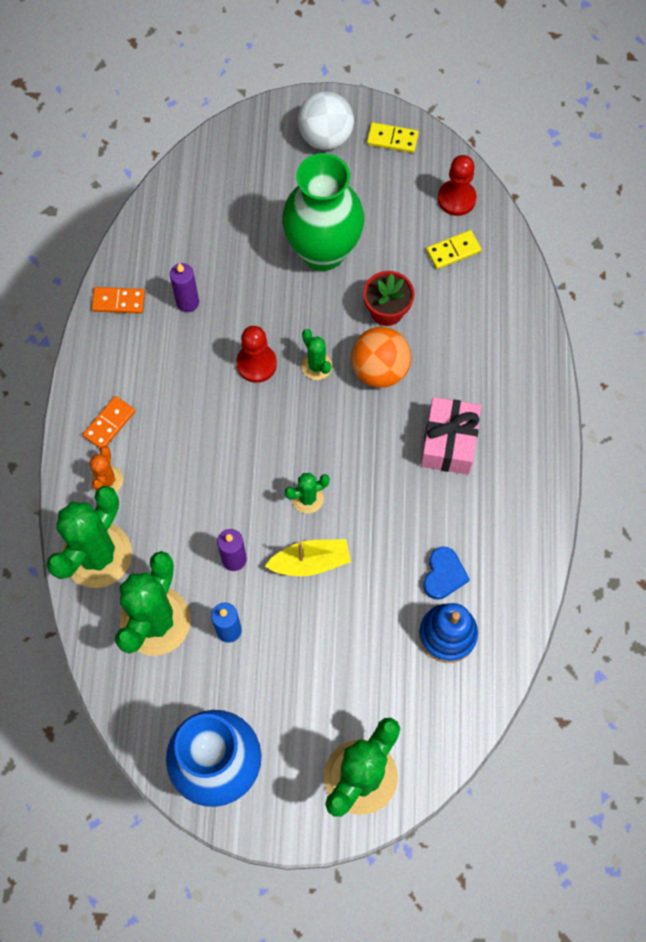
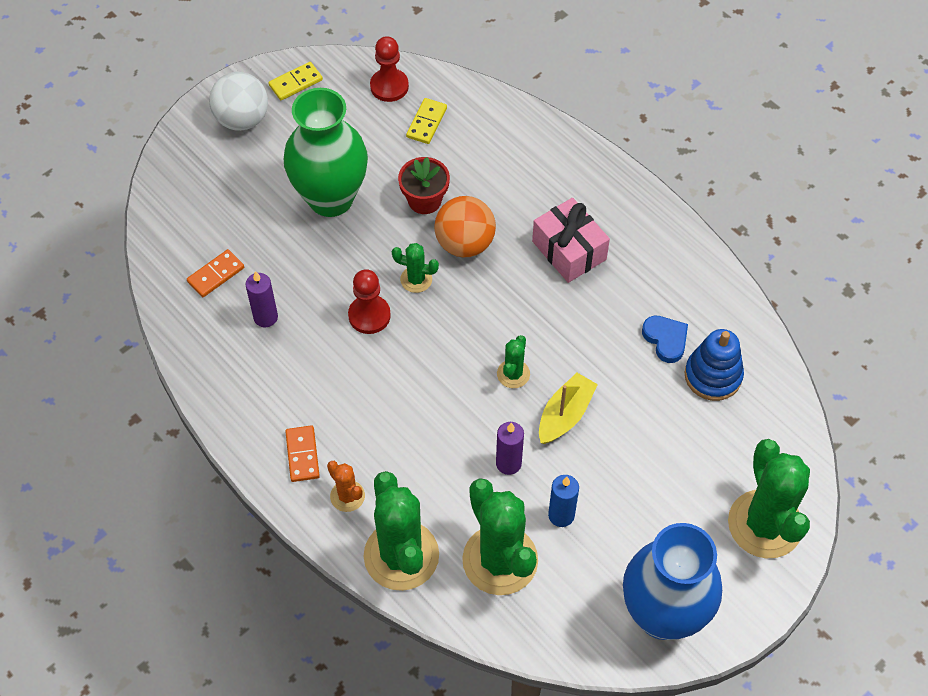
camera: 45 degrees left, 10 degrees down
orange domino [91,287,145,314] -> orange domino moved to [187,249,244,297]

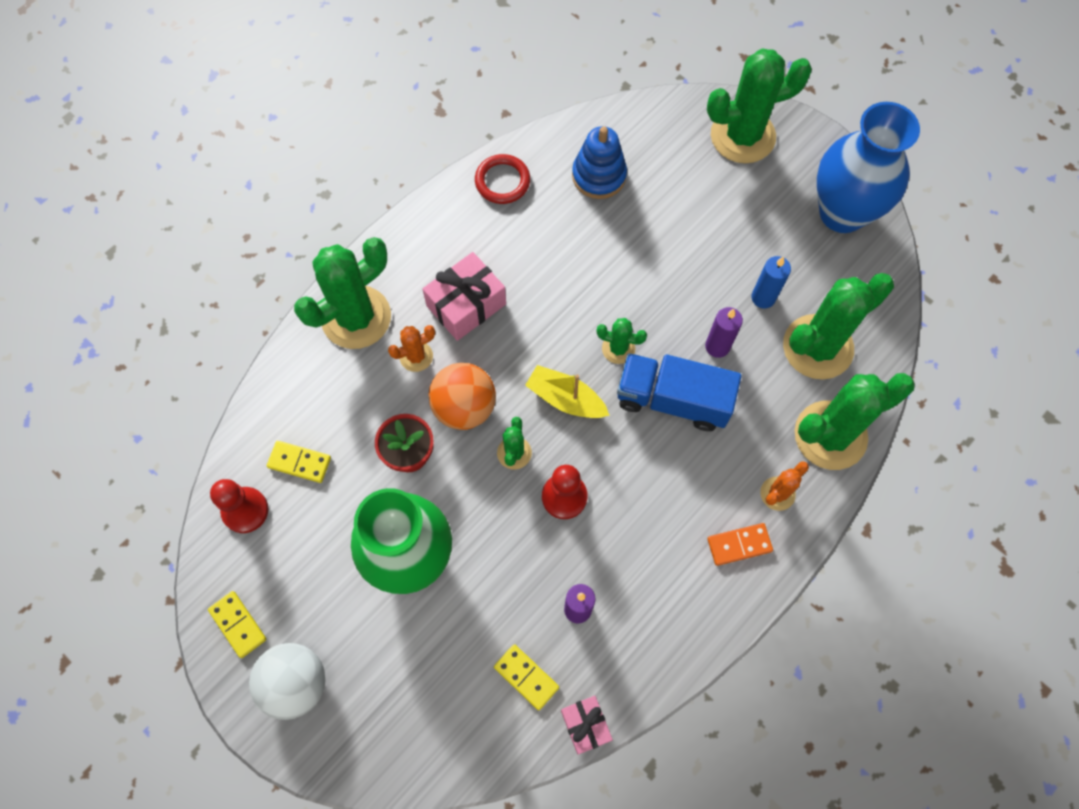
camera: 95 degrees left, 10 degrees up
orange domino [187,249,244,297] -> yellow domino [494,644,559,710]
yellow boat [539,372,598,444] -> yellow boat moved to [525,365,610,418]
blue heart [642,316,688,363] -> none
none -> green cactus [294,237,391,349]
none -> orange cactus [388,325,435,372]
none -> red ring [475,154,530,204]
none -> pink gift [561,696,613,754]
none -> blue truck [617,353,742,431]

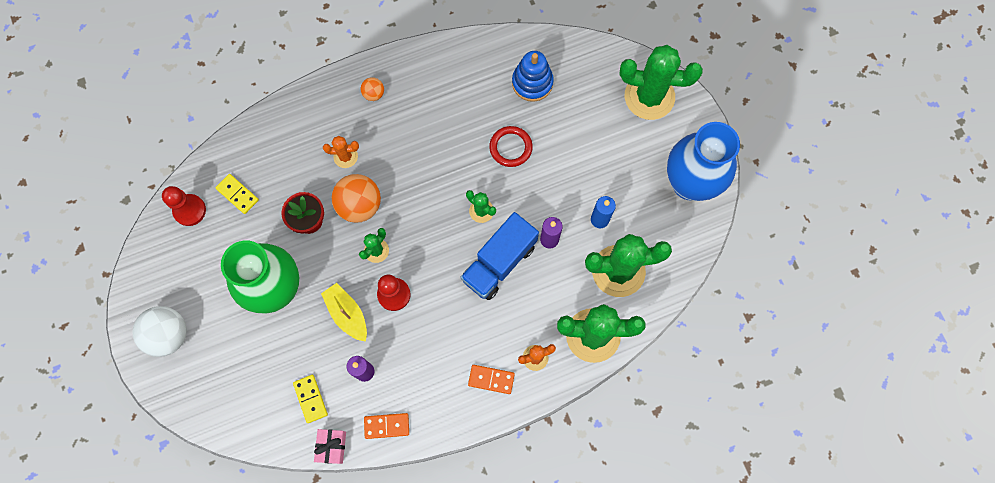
camera: 25 degrees right, 5 degrees up
yellow domino [208,591,266,658] -> none
green cactus [294,237,391,349] -> none
pink gift [422,252,506,341] -> none
red ring [475,154,530,204] -> red ring moved to [489,126,533,167]
yellow boat [525,365,610,418] -> yellow boat moved to [321,283,367,342]
blue truck [617,353,742,431] -> blue truck turned 90 degrees counterclockwise [460,212,539,300]
none -> orange ball [361,77,384,101]
none -> orange domino [364,413,409,439]

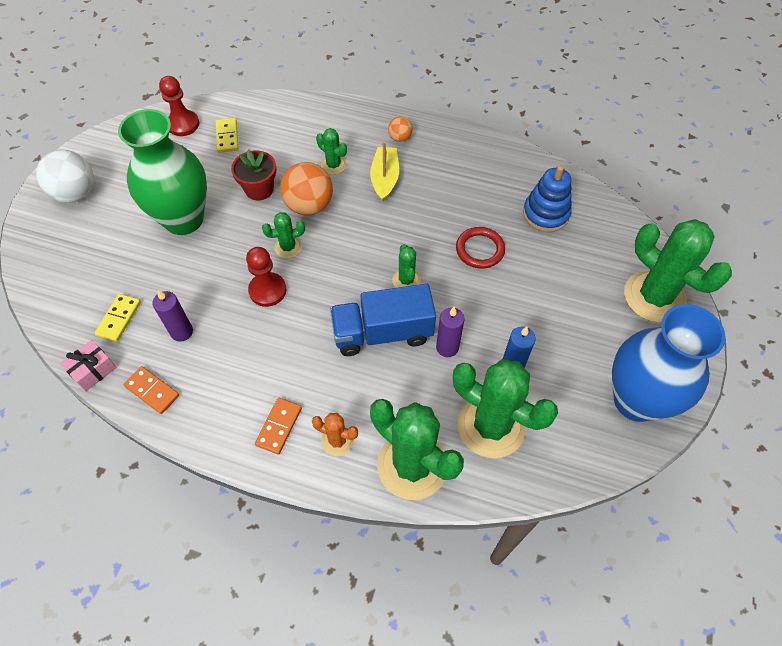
camera: 40 degrees right, 15 degrees down
yellow boat [321,283,367,342] -> yellow boat moved to [370,141,399,202]
orange cactus [323,136,359,168] -> green cactus [316,128,347,175]
orange domino [468,365,515,394] -> orange domino turned 60 degrees clockwise [255,398,302,455]

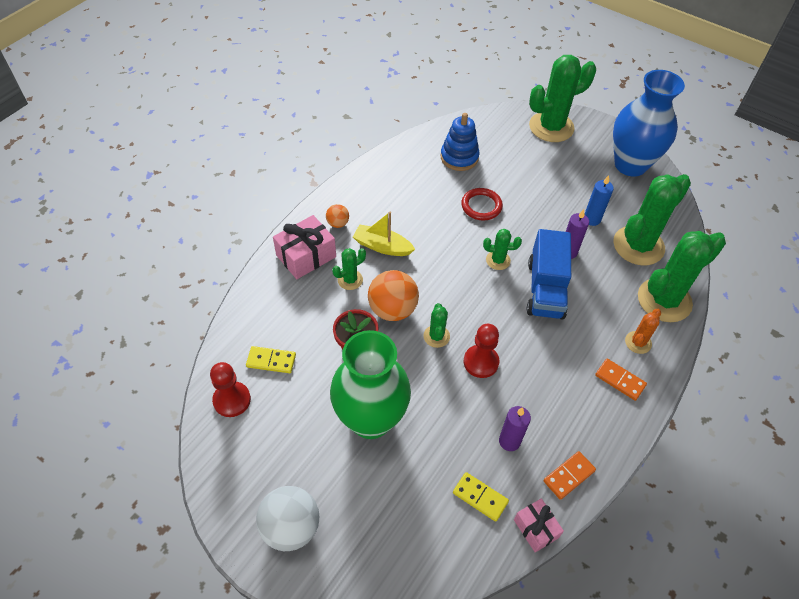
camera: 75 degrees left, 5 degrees down
none -> pink gift [273,215,336,279]

